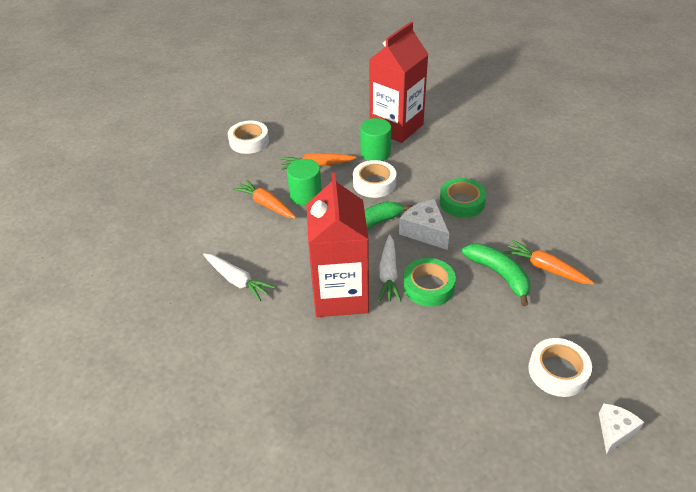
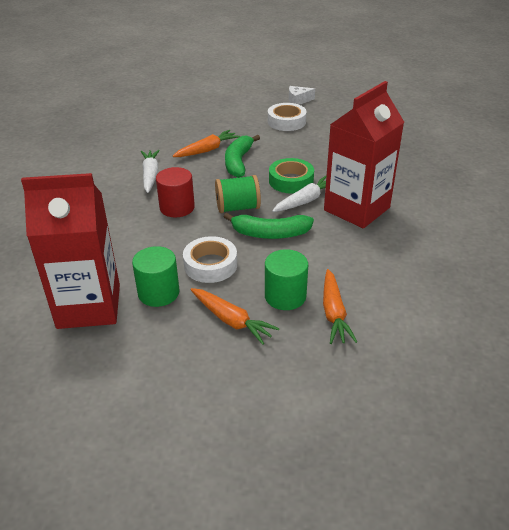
camera: 135 degrees left, 5 degrees down
white carrot [203,253,275,301] -> white carrot moved to [141,150,160,193]
white tape [228,121,269,154] -> none
white cheese [399,199,449,250] -> green spool [215,175,261,213]
green tape [440,178,486,218] -> red cylinder [156,167,195,217]
orange carrot [503,240,594,285] -> orange carrot turned 120 degrees counterclockwise [173,130,240,157]

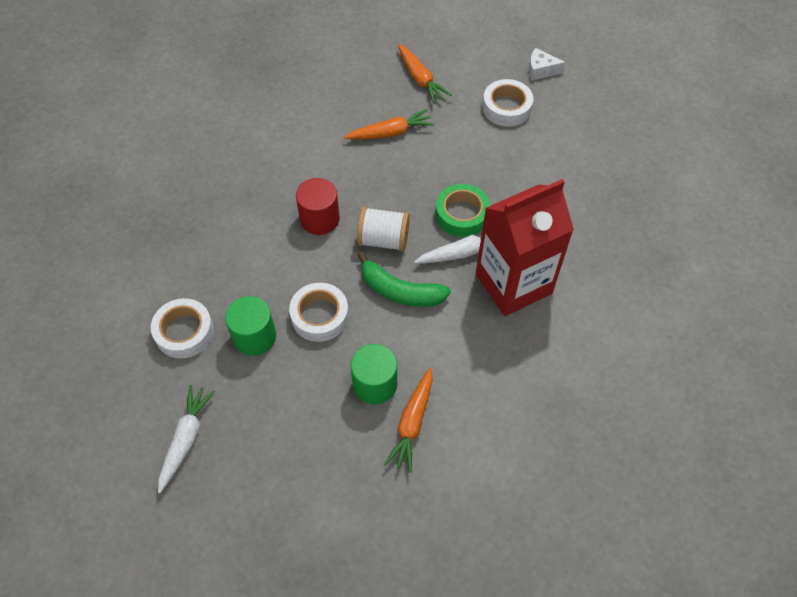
camera: 20 degrees right, 20 degrees up
red carton [21,173,120,329] -> white tape [151,298,214,358]
white carrot [141,150,160,193] -> white carrot moved to [158,385,215,493]
orange carrot [191,288,279,345] -> orange carrot moved to [398,44,452,104]
green spool [215,175,261,213] -> white spool [357,207,410,252]
green banana [225,135,260,178] -> none

